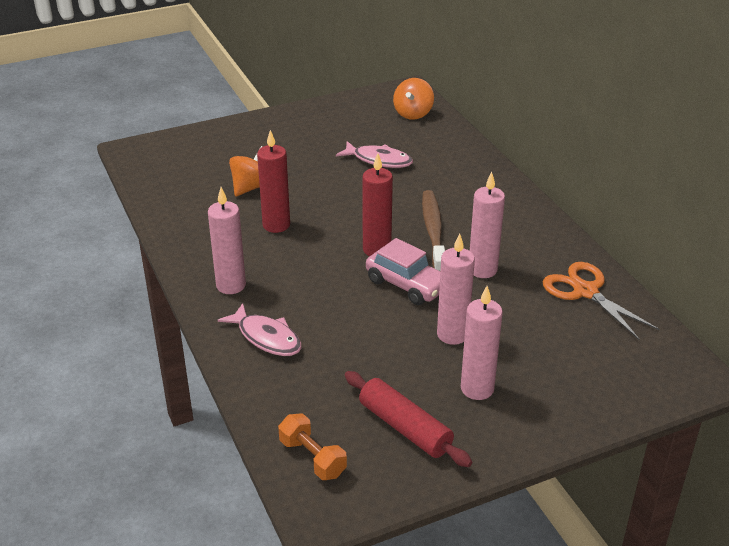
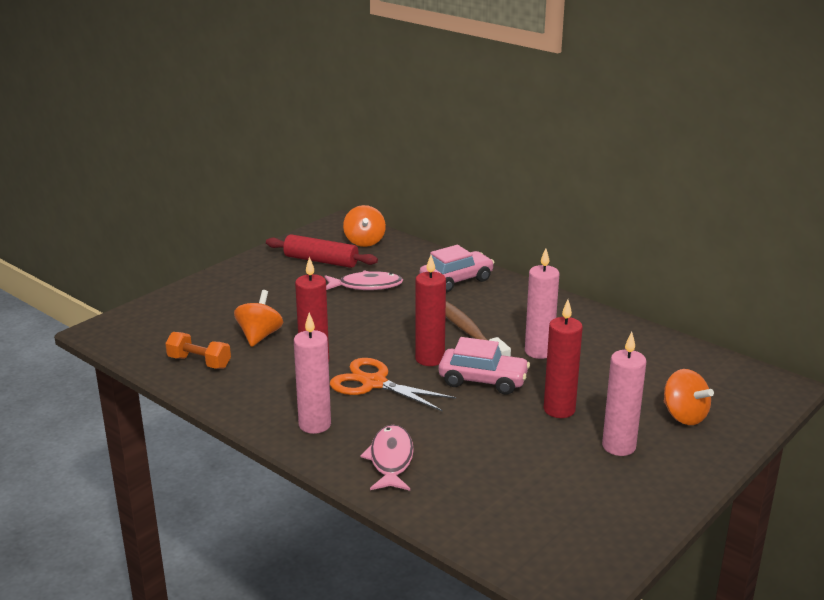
camera: 25 degrees left, 10 degrees down
pink fish [218,303,302,356] -> pink fish turned 105 degrees counterclockwise [360,425,414,491]
orange dumbbell [278,414,347,480] -> orange dumbbell moved to [165,332,231,369]
red rolling pin [345,371,472,467] -> red rolling pin moved to [266,234,378,268]
pink candle [437,234,475,345] -> red candle [544,300,583,418]
orange scissors [543,262,660,340] -> orange scissors moved to [330,358,456,412]
none -> pink car [420,245,495,292]
none -> orange spinning top [664,369,714,425]

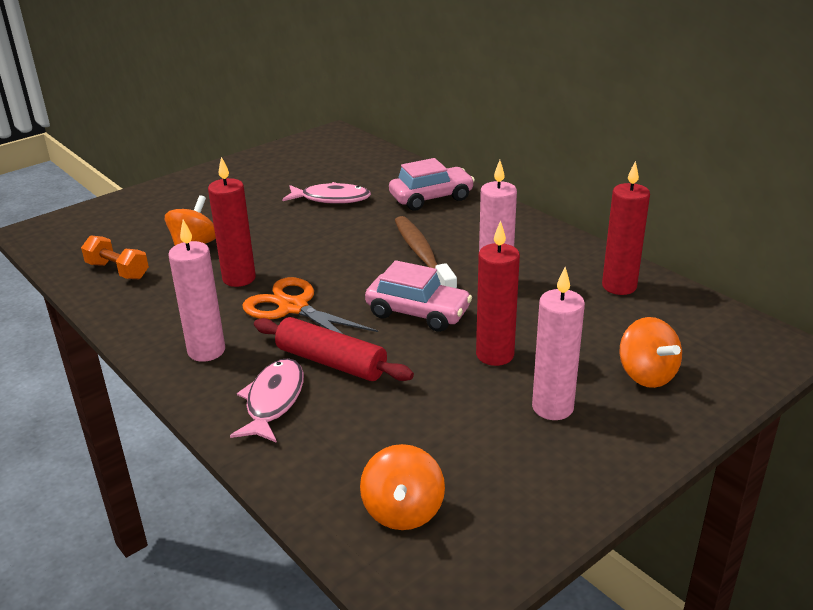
camera: 10 degrees right, 5 degrees up
red rolling pin [266,234,378,268] -> red rolling pin moved to [254,317,414,381]
orange spinning top [343,205,386,247] -> orange spinning top moved to [360,444,445,530]
red candle [415,255,446,366] -> red candle moved to [602,161,650,295]

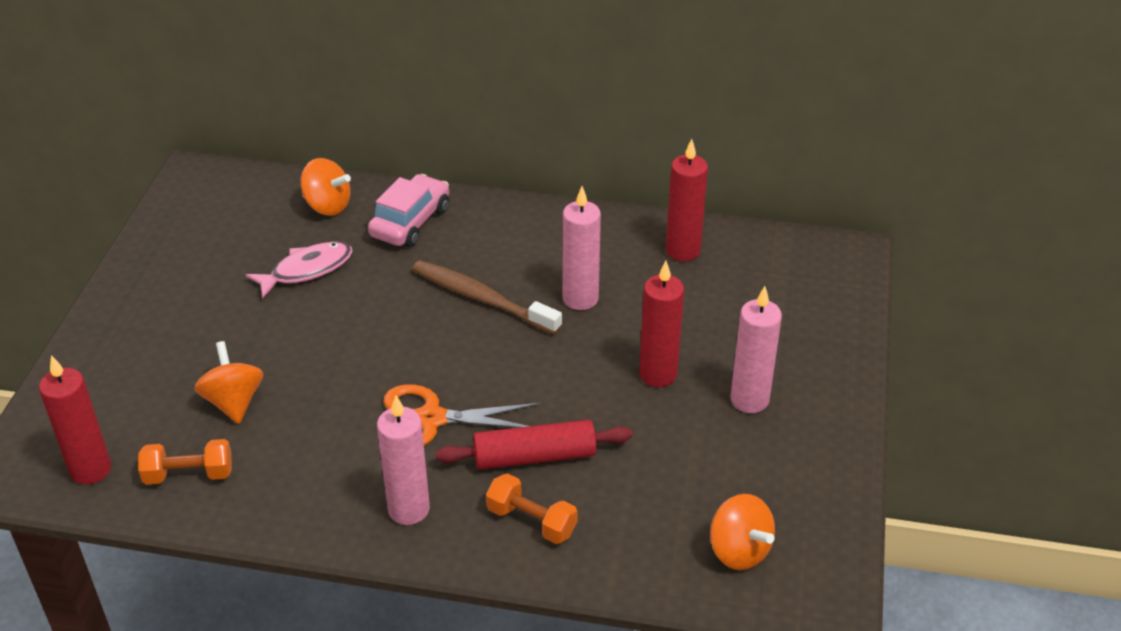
camera: 40 degrees left, 10 degrees up
red candle [208,157,256,287] -> red candle moved to [39,355,111,485]
pink fish [230,358,304,443] -> orange dumbbell [486,473,578,544]
pink car [365,260,472,332] -> none
orange spinning top [620,317,682,388] -> orange spinning top moved to [300,158,351,216]

